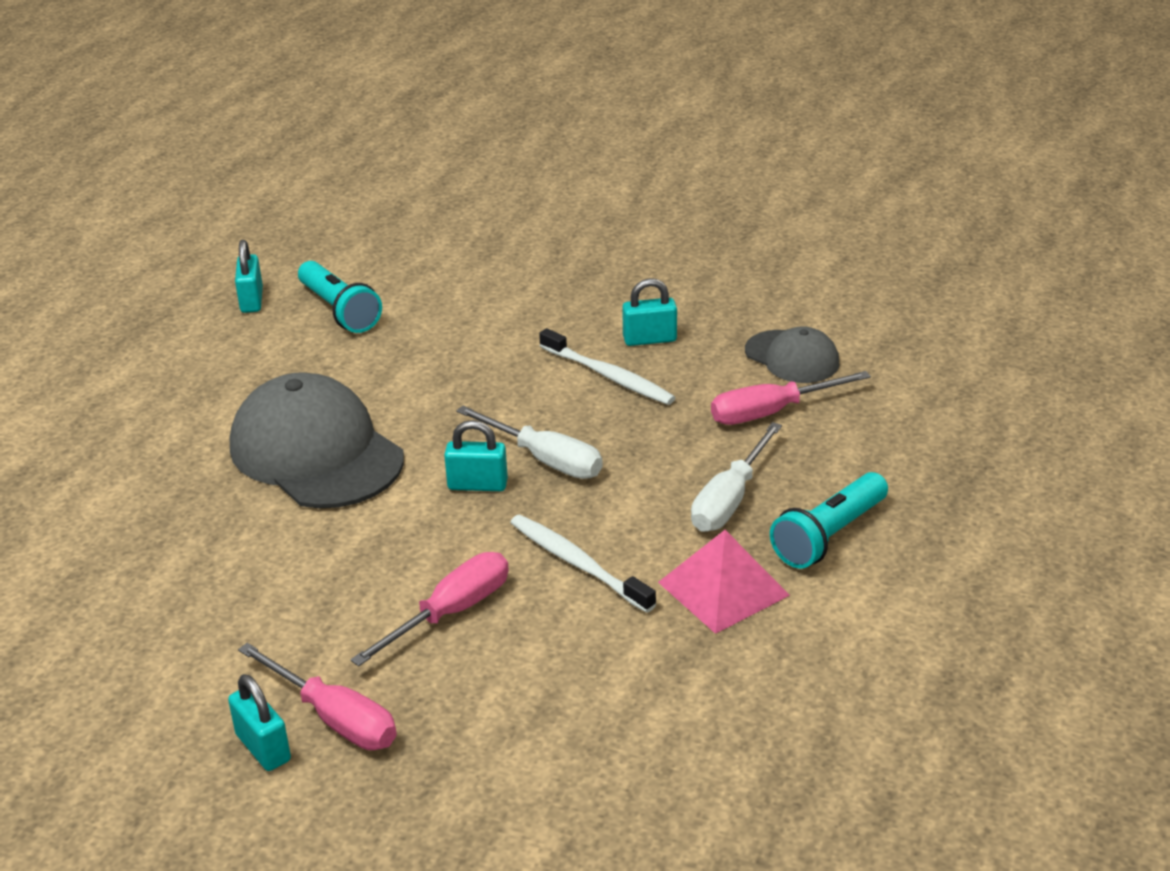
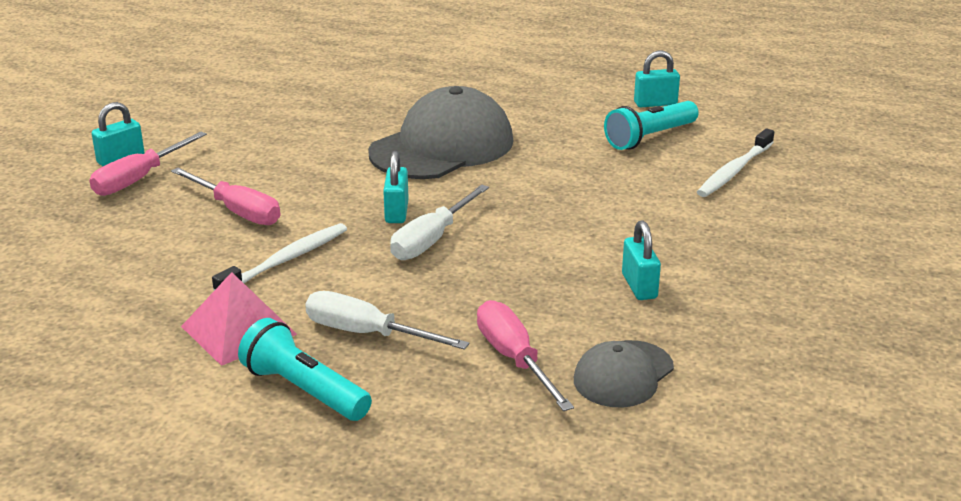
camera: 85 degrees right, 5 degrees down
white toothbrush [539,328,676,405] -> white toothbrush moved to [697,128,774,197]

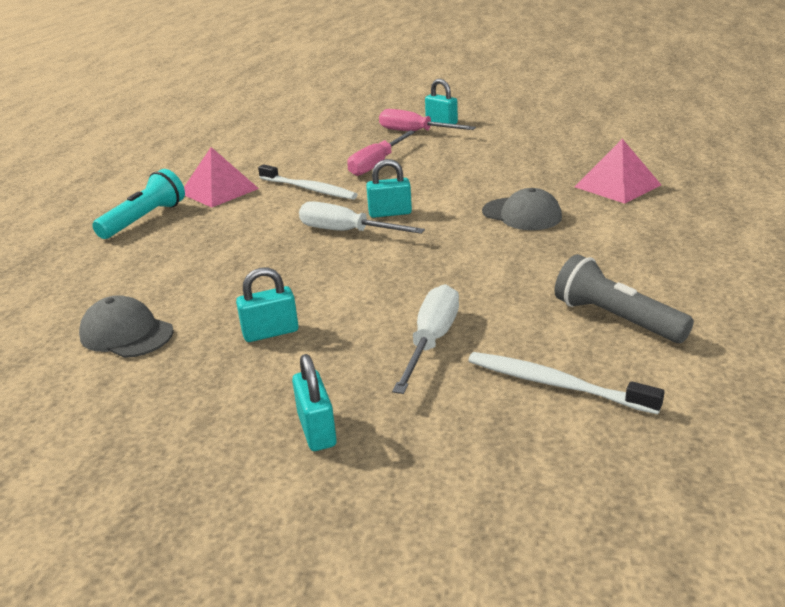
camera: 85 degrees right, 0 degrees up
white screwdriver [305,291,470,350] -> white screwdriver moved to [392,284,459,394]
grey cap [368,86,513,179] -> grey cap [482,188,562,230], size x0.54
pink screwdriver [477,300,574,411] -> none
turquoise flashlight [604,101,699,150] -> grey flashlight [554,254,694,343]
turquoise padlock [634,50,680,107] -> turquoise padlock moved to [292,354,337,451]
none -> pink pyramid [575,139,661,203]

